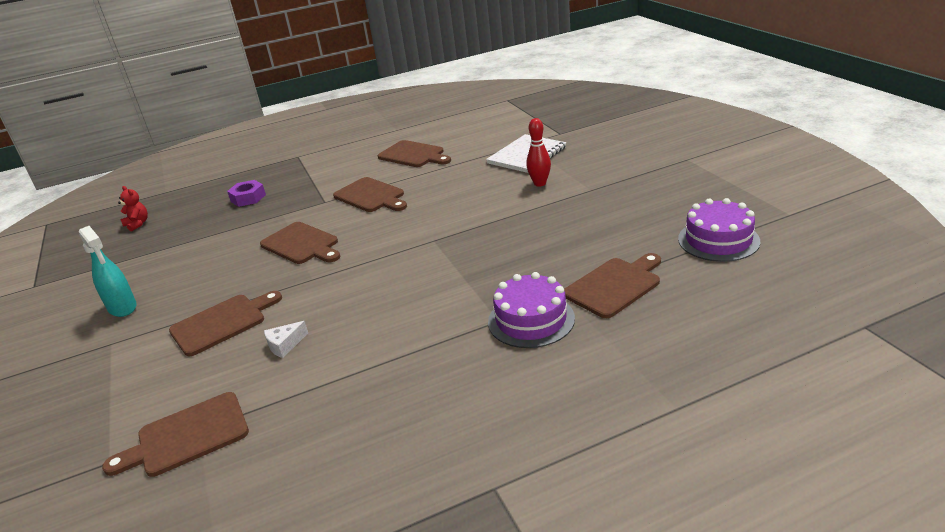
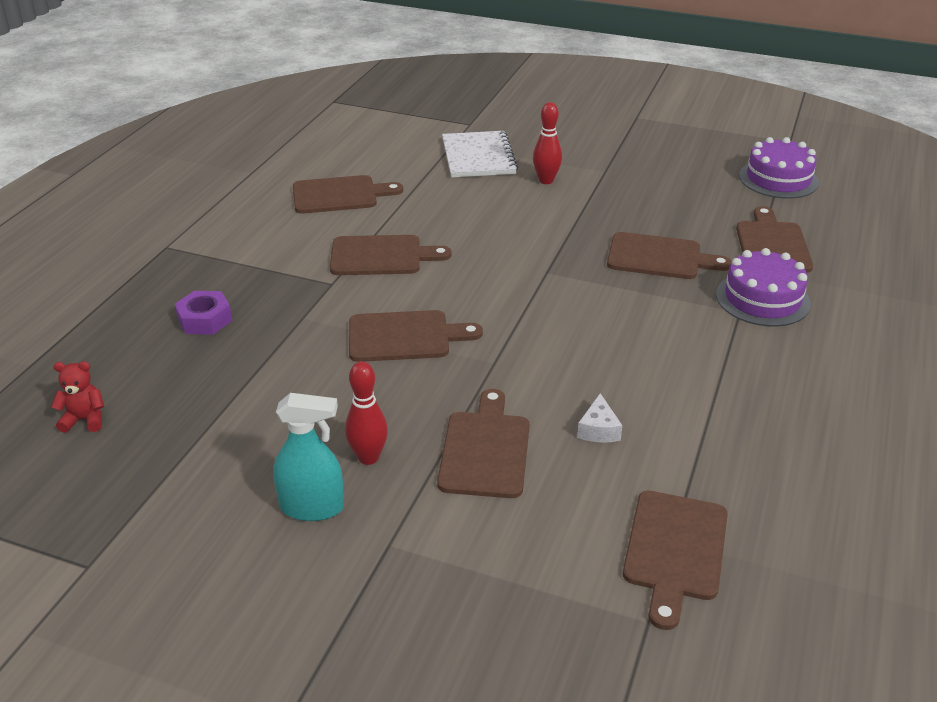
camera: 50 degrees left, 5 degrees up
none -> red bowling pin [345,361,388,465]
none -> brown cutting board [607,232,732,279]

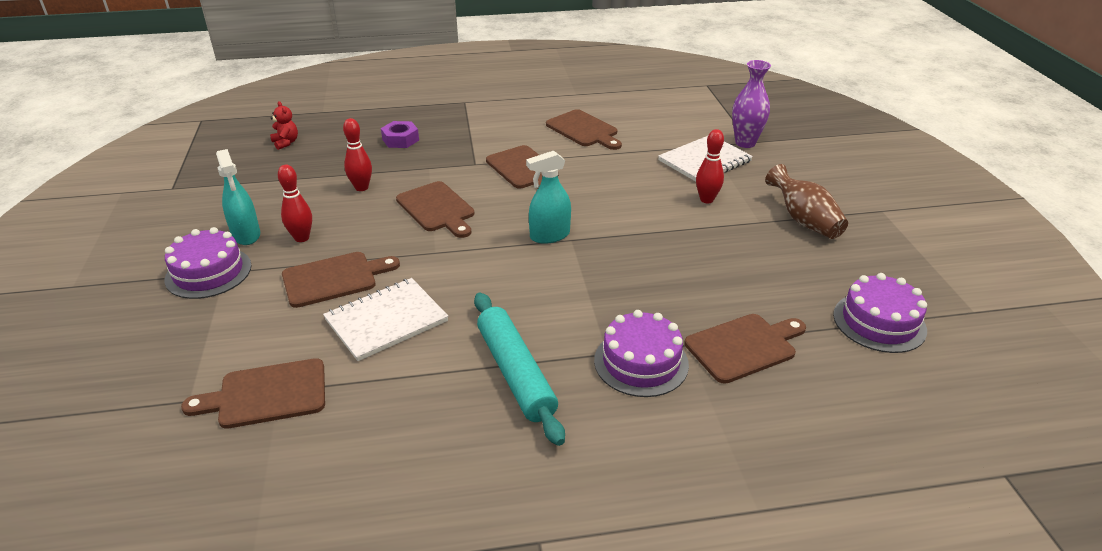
camera: 60 degrees right, 0 degrees up
white cheese [577,393,623,443] -> white notebook [323,278,448,361]
brown cutting board [607,232,732,279] -> none
none -> purple cake [164,227,252,299]
none -> red bowling pin [343,118,372,191]
none -> turquoise rolling pin [474,293,565,446]
none -> turquoise spray bottle [526,151,571,244]
none -> purple vase [732,60,771,148]
none -> brown vase [765,164,848,239]

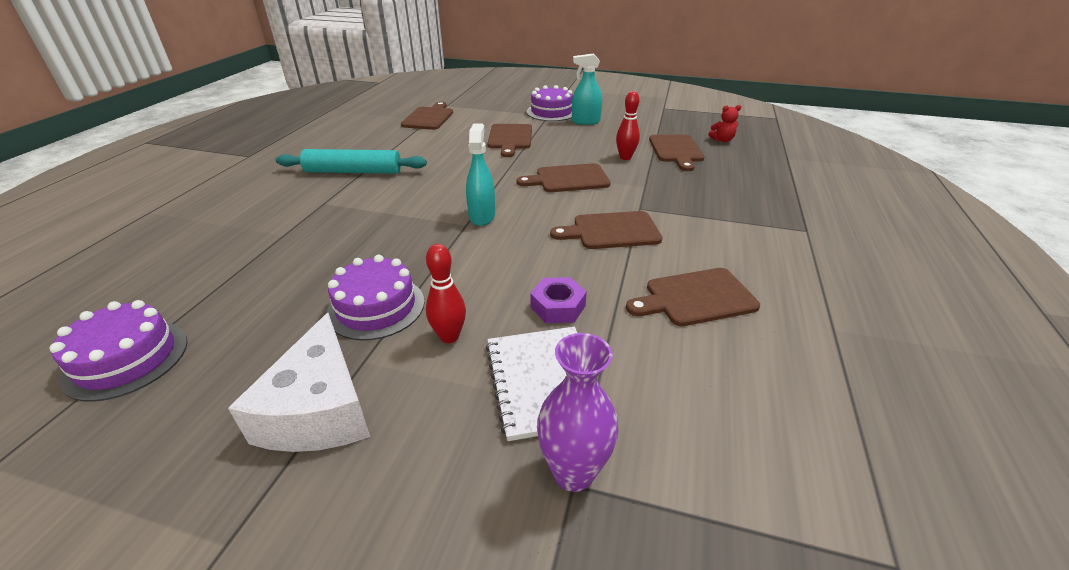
camera: 115 degrees right, 0 degrees up
red bowling pin [278,165,312,242] -> none
white notebook [323,278,448,361] -> none
purple nut [381,121,419,148] -> purple nut moved to [530,277,587,323]
purple cake [594,310,689,397] -> purple cake moved to [327,255,425,341]
brown cutting board [685,314,806,384] -> brown cutting board moved to [649,135,705,171]
brown vase [765,164,848,239] -> white cheese [228,313,370,452]

